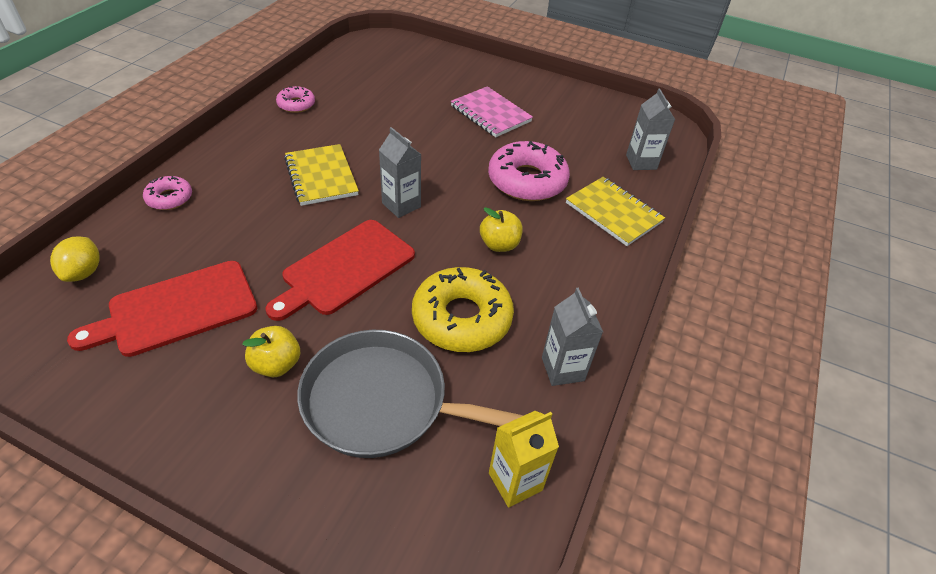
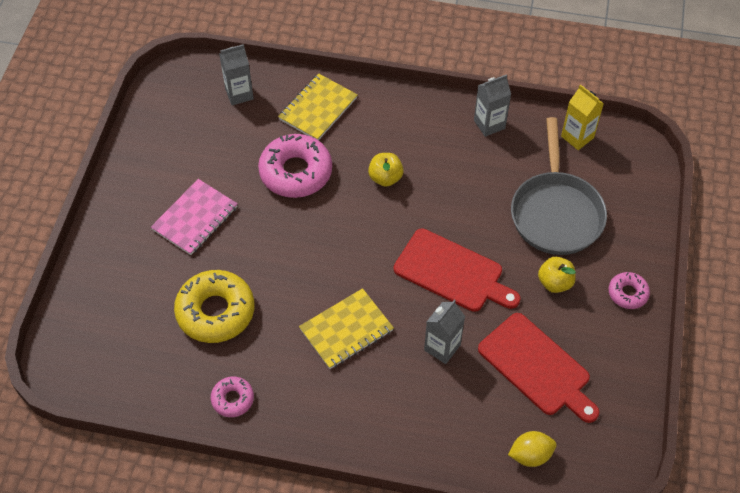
camera: 100 degrees left, 10 degrees up
pink donut [143,176,192,210] -> pink donut moved to [608,272,650,309]
grey carton [379,127,421,218] -> grey carton moved to [424,300,465,364]
yellow donut [412,267,514,352] -> yellow donut moved to [174,270,255,343]

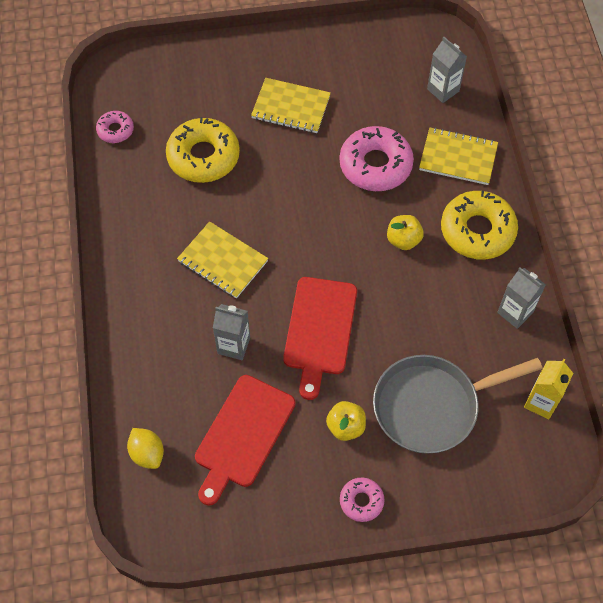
camera: 70 degrees right, 5 degrees up
pink notebook [151,179,238,255] -> yellow notebook [251,78,331,133]
pink donut [211,377,254,417] -> pink donut moved to [96,111,134,143]
none -> yellow donut [441,191,518,260]

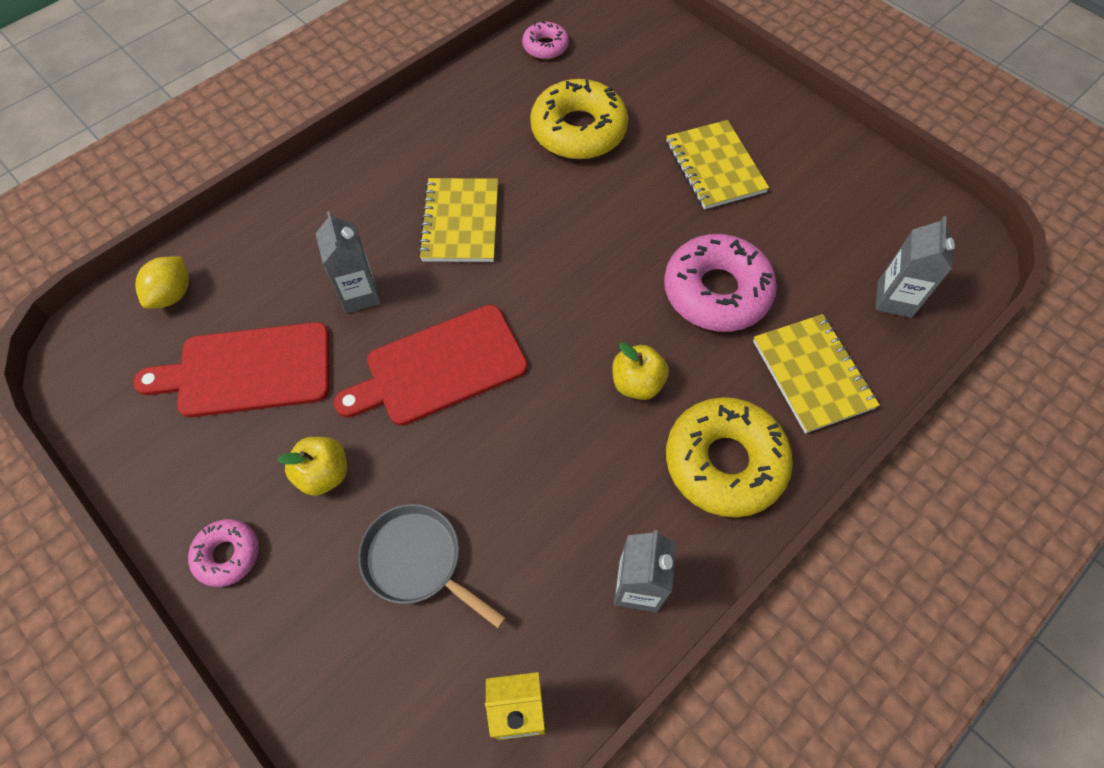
camera: 55 degrees right, 0 degrees up
grey pan [373,355,543,454] -> grey pan [358,504,506,628], size x0.60

